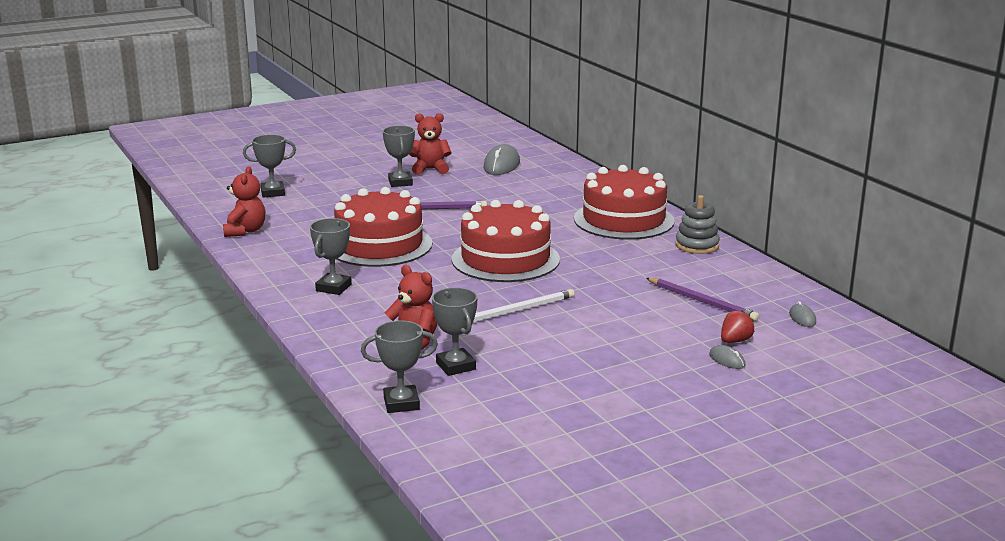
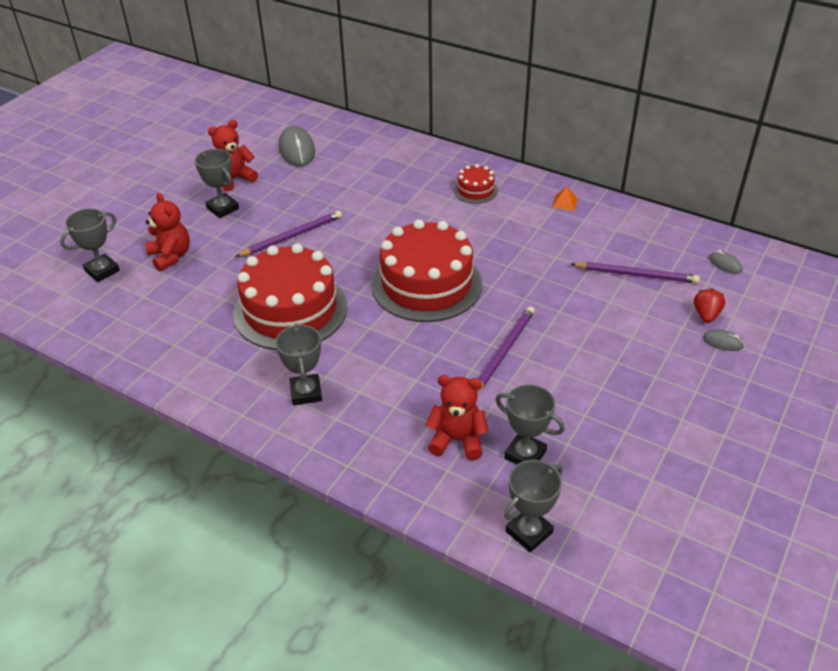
camera: 30 degrees left, 20 degrees up
red teddy bear [223,166,265,237] -> red teddy bear moved to [145,193,190,271]
white pencil [473,289,575,322] -> purple pencil [477,306,535,392]
red cake [574,165,675,240] -> red cake [454,164,498,204], size x0.45
grey stacking toy [675,195,720,254] -> orange pyramid [552,186,578,211]

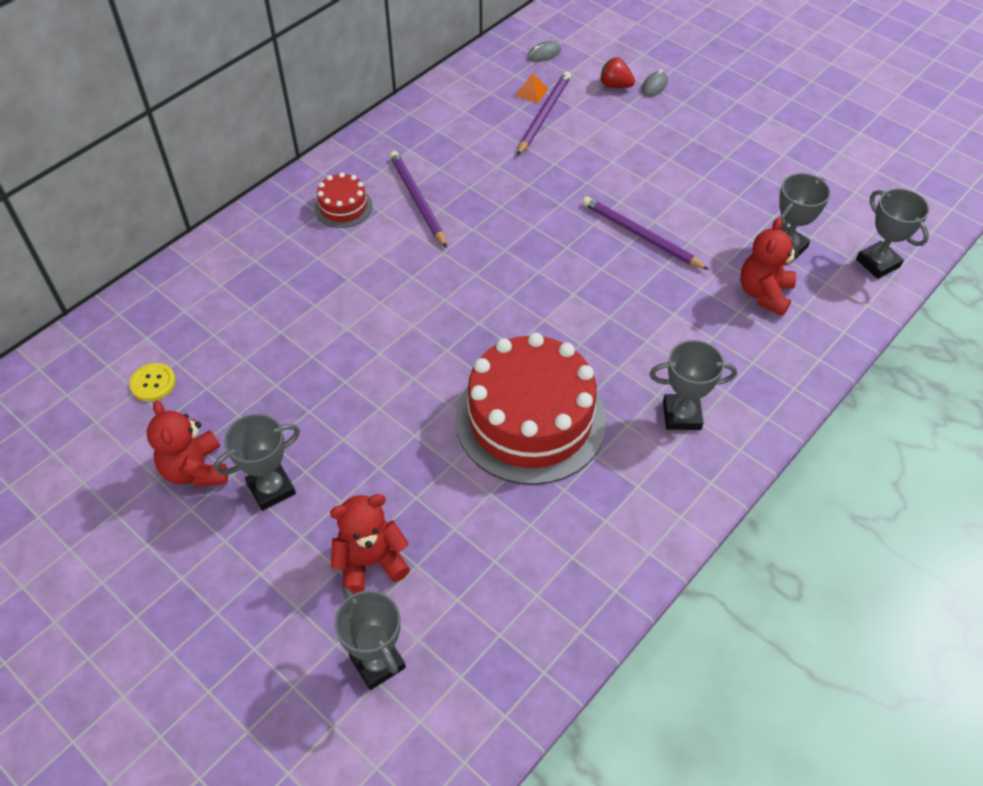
camera: 80 degrees left, 10 degrees up
purple pencil [235,210,342,257] -> purple pencil moved to [390,151,447,248]
grey mouse [279,126,315,167] -> yellow button [129,363,176,401]
red cake [371,219,482,322] -> none
orange pyramid [552,186,578,211] -> orange pyramid moved to [515,73,548,104]

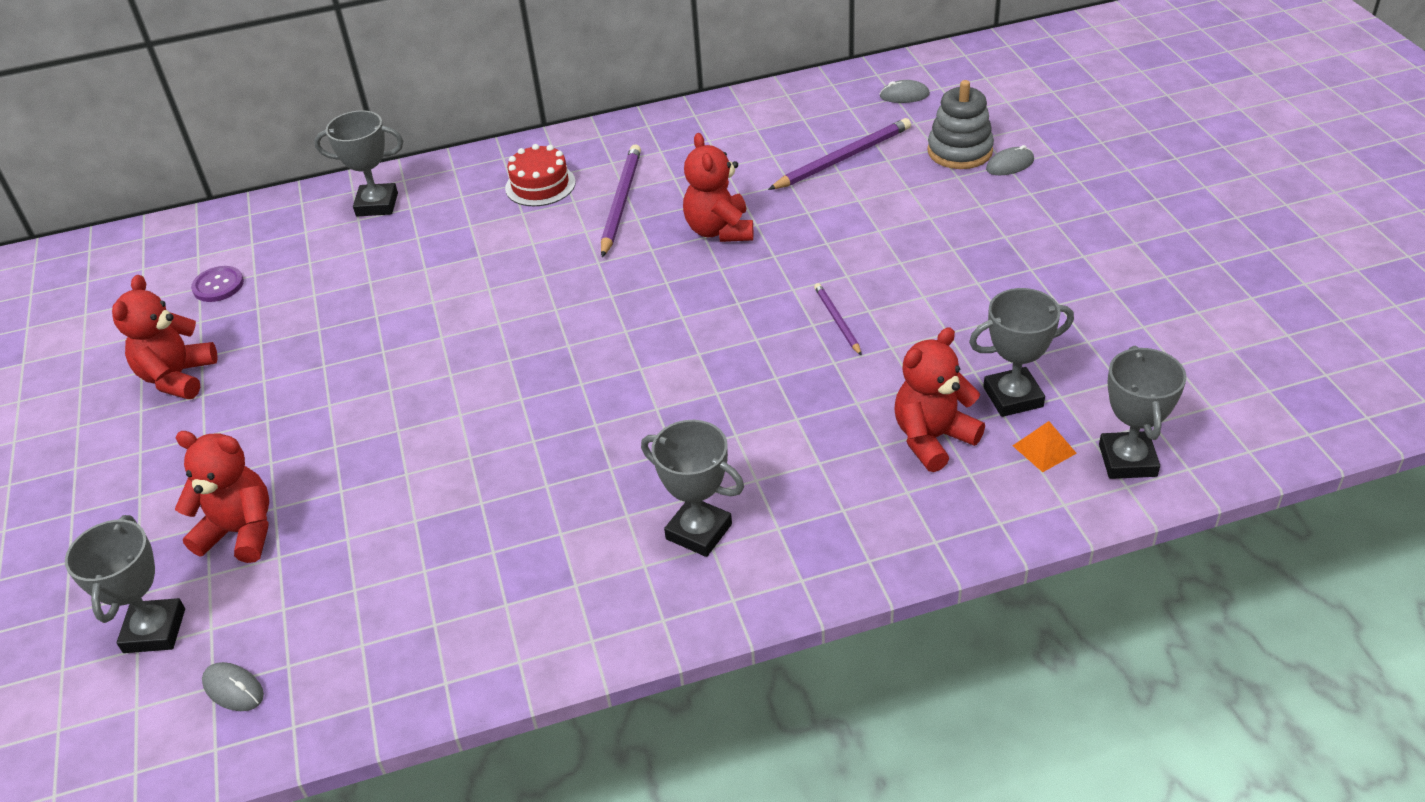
camera: 35 degrees right, 10 degrees down
yellow button [129,363,176,401] -> purple button [191,266,244,302]
grey trophy [214,414,300,511] -> grey trophy moved to [314,110,403,216]
red cake [455,333,606,485] -> none
orange pyramid [515,73,548,104] -> orange pyramid moved to [1013,421,1077,472]
purple pencil [582,196,709,270] -> purple pencil [814,283,862,356], size x0.56
red strawberry [600,57,635,88] -> grey stacking toy [927,80,994,169]
none -> grey mouse [202,662,264,711]
none -> red teddy bear [683,133,753,242]

